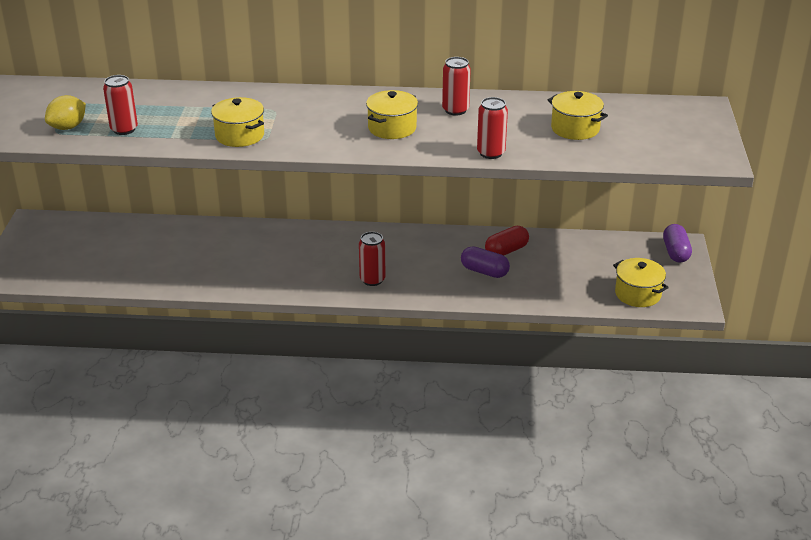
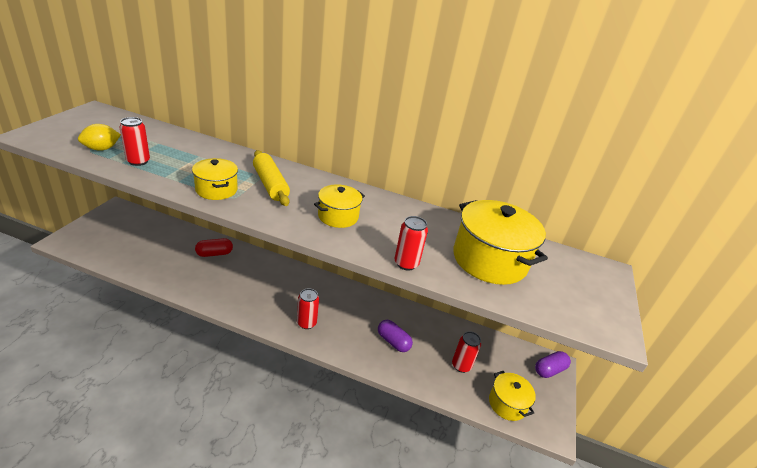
camera: 10 degrees right, 0 degrees up
red can [442,57,471,116] -> red can moved to [452,331,481,373]
red capsule [485,226,529,256] -> red capsule moved to [195,238,233,257]
yellow pot [547,91,608,140] -> yellow pot [453,200,548,285], size x1.78
purple capsule [663,224,692,263] -> purple capsule turned 45 degrees clockwise [535,351,571,378]
none -> yellow rolling pin [253,150,290,206]

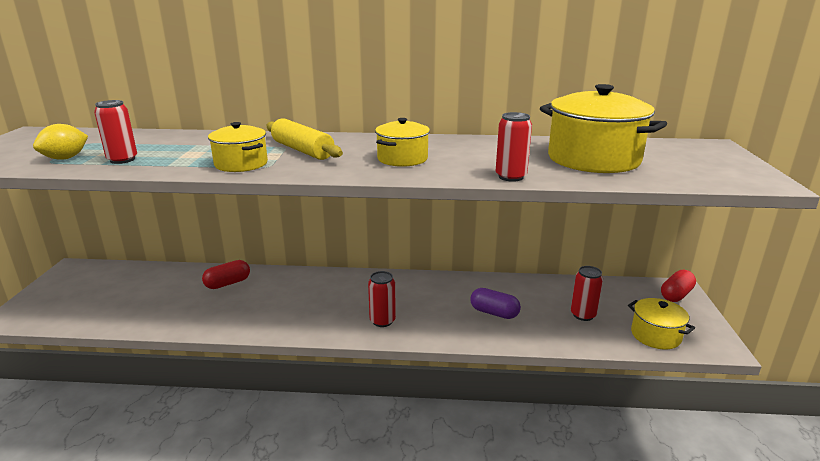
camera: 10 degrees left, 10 degrees down
purple capsule [535,351,571,378] -> red capsule [661,270,696,302]

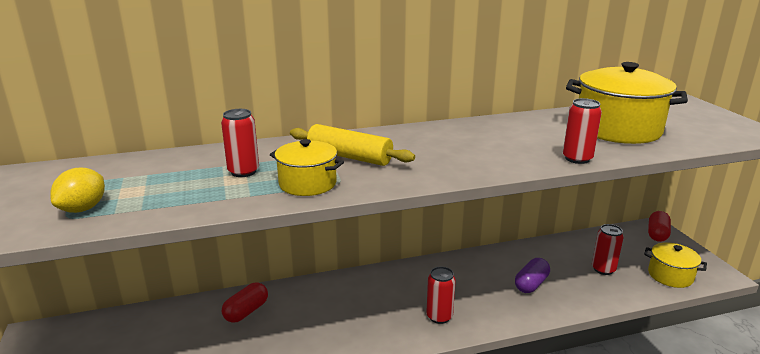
camera: 20 degrees left, 0 degrees up
red can [94,100,137,164] -> red can moved to [221,109,259,177]
yellow pot [375,118,430,167] -> none
purple capsule [470,288,521,319] -> purple capsule turned 60 degrees counterclockwise [515,258,550,293]

